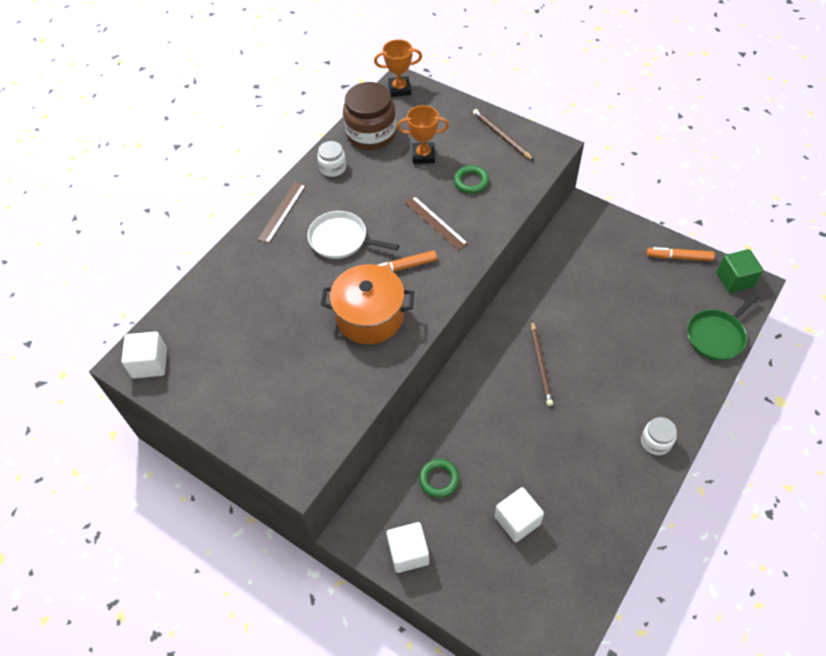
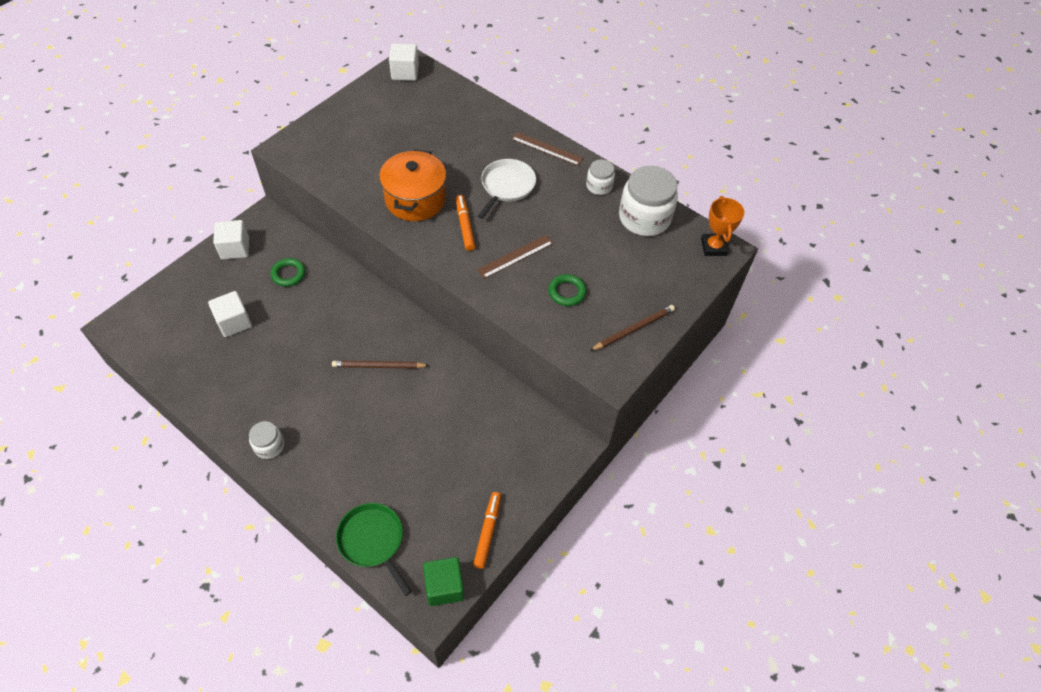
camera: 90 degrees right, 0 degrees up
brown jar [343,82,396,150] -> white jar [619,166,678,236]
orange trophy [397,105,449,164] -> none

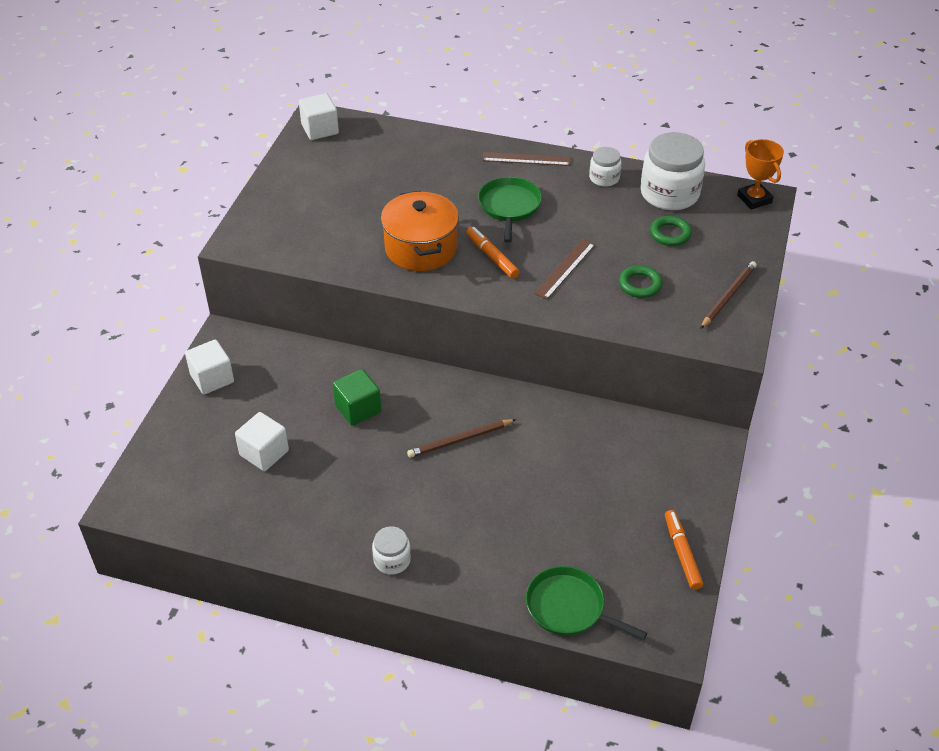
camera: 20 degrees left, 10 degrees down
green ring [270,258,306,287] -> green ring moved to [650,216,692,246]
green cube [423,557,464,606] -> green cube moved to [333,369,381,426]
white pan [478,159,536,219] -> green pan [478,177,542,243]

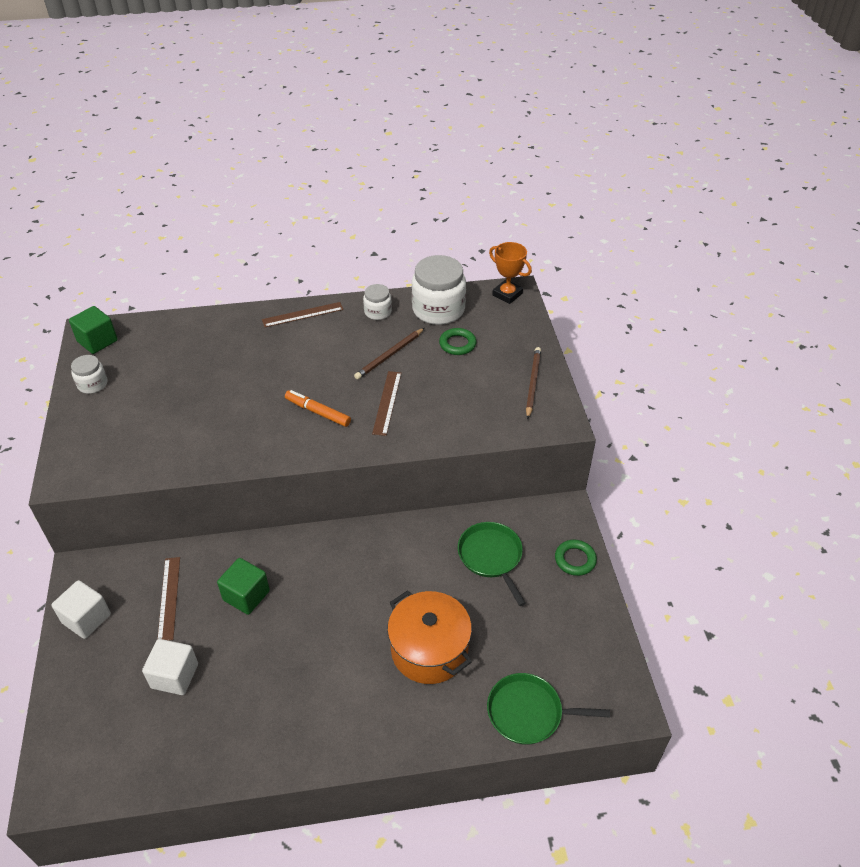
camera: 25 degrees left, 0 degrees up
white cube [299,93,339,140] -> green cube [69,306,118,354]
white jar [372,526,411,575] -> white jar moved to [71,355,108,394]
orange pot [381,190,459,271] -> orange pot moved to [387,590,472,684]
brown pencil [407,419,516,458] -> brown pencil moved to [354,328,424,380]
green pan [478,177,542,243] -> green pan moved to [458,522,526,606]
green ring [619,265,662,298] -> green ring moved to [555,540,597,576]
orange marker [665,510,703,590] -> none
none -> brown ruler [157,557,180,641]

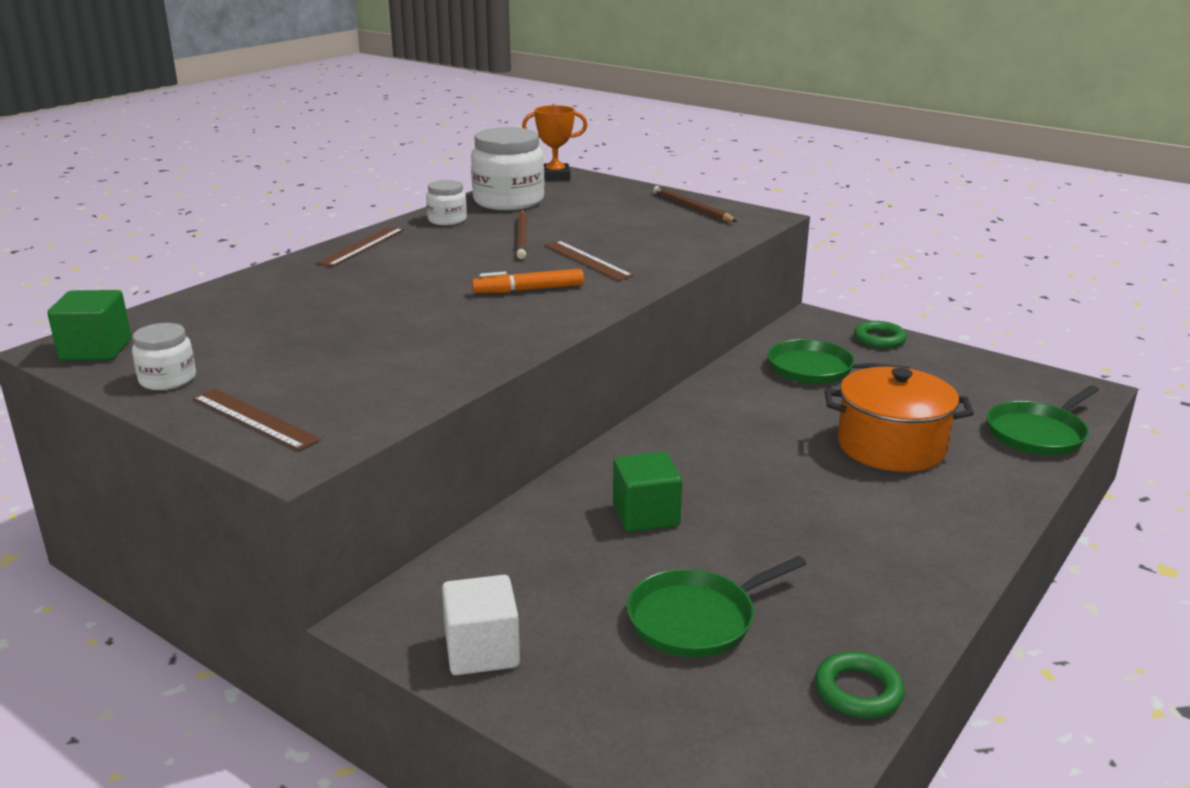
camera: 45 degrees left, 20 degrees down
white cube [142,639,198,695] -> green pan [627,556,807,658]
brown ruler [157,557,180,641] -> brown ruler moved to [193,389,321,451]
green ring [439,328,476,355] -> green ring moved to [815,651,905,718]

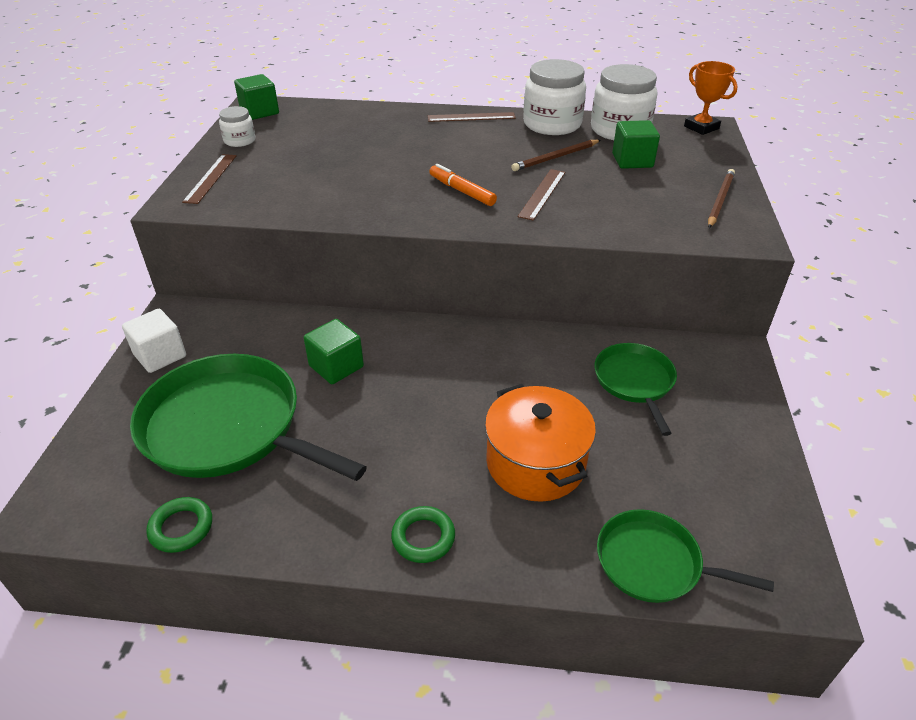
camera: 60 degrees right, 15 degrees up
white jar [426,180,467,225] -> white jar [523,59,586,135], size x1.92
green pan [627,556,807,658] -> green pan [130,354,367,481], size x1.84
green ring [854,321,907,348] -> green ring moved to [391,506,455,563]
none -> green cube [612,120,660,169]

